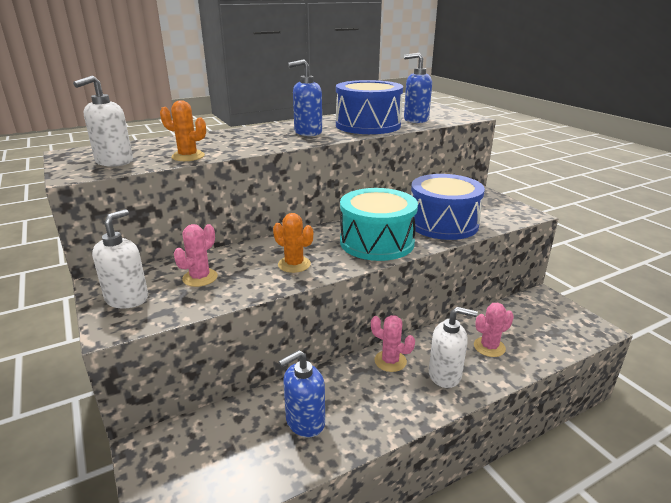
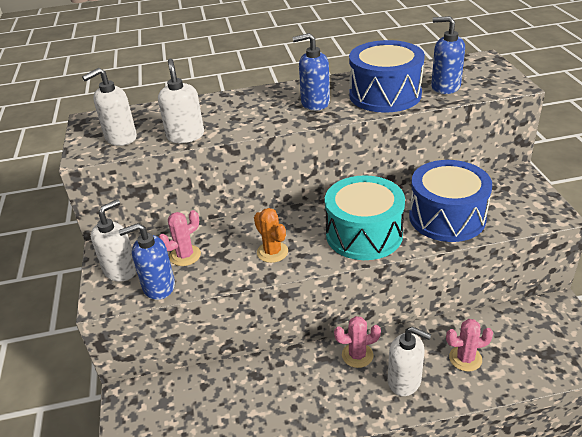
camera: 20 degrees right, 10 degrees up
orange cactus [160,100,206,161] -> white soap dispenser [158,59,204,143]
blue soap dispenser [278,350,325,437] -> blue soap dispenser moved to [118,223,175,300]
pink cactus [371,315,415,372] -> pink cactus turned 60 degrees counterclockwise [334,316,381,368]

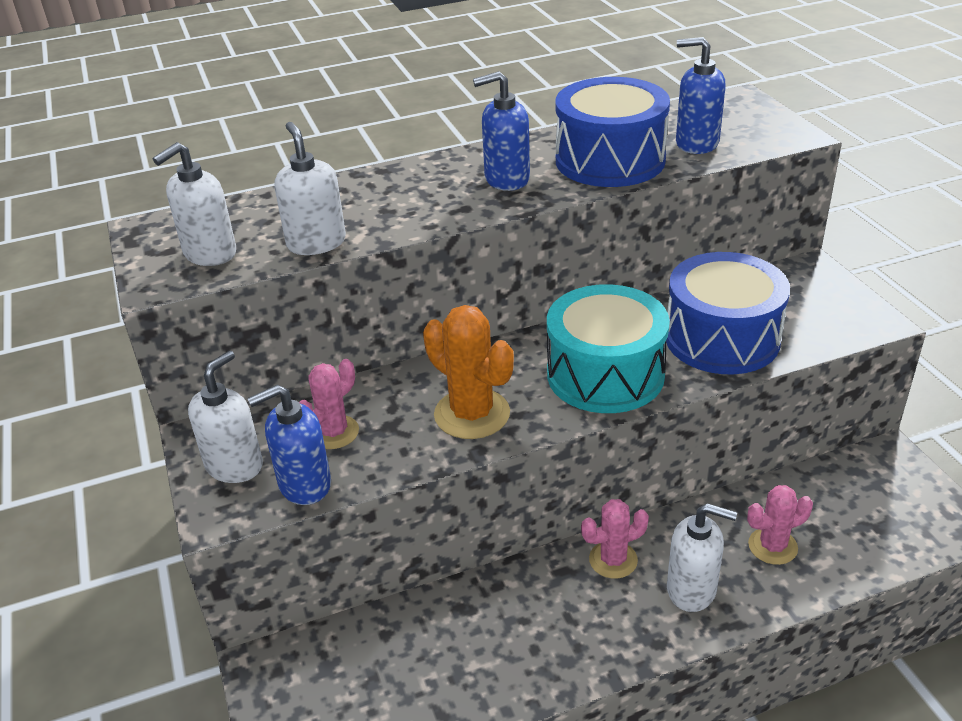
camera: 10 degrees left, 0 degrees up
orange cactus [254,208,288,263] -> orange cactus [423,305,514,439], size x1.54

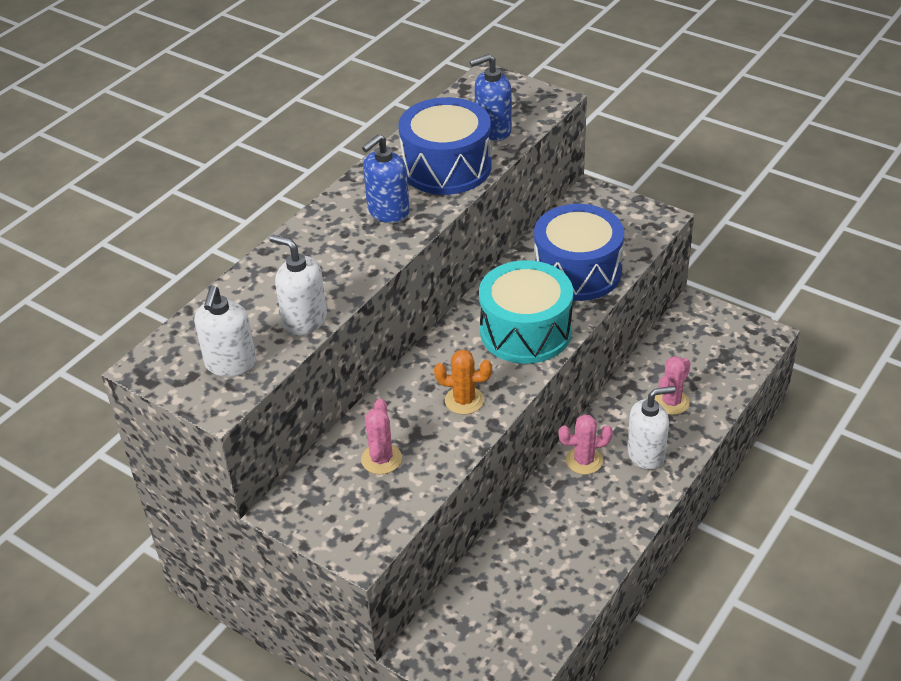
camera: 35 degrees left, 5 degrees up
white soap dispenser [188,351,263,483] -> none
blue soap dispenser [247,385,331,505] -> none
orange cactus [423,305,514,439] -> orange cactus [434,349,492,414], size x0.65
pink cactus [581,499,649,579] -> pink cactus turned 45 degrees clockwise [558,414,613,474]

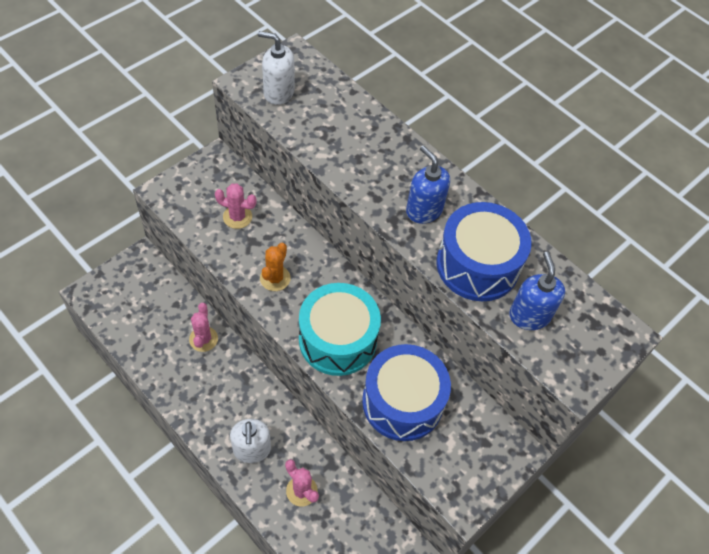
camera: 95 degrees right, 15 degrees up
white soap dispenser [270,234,327,336] -> none
pink cactus [558,414,613,474] -> pink cactus moved to [189,303,218,352]

